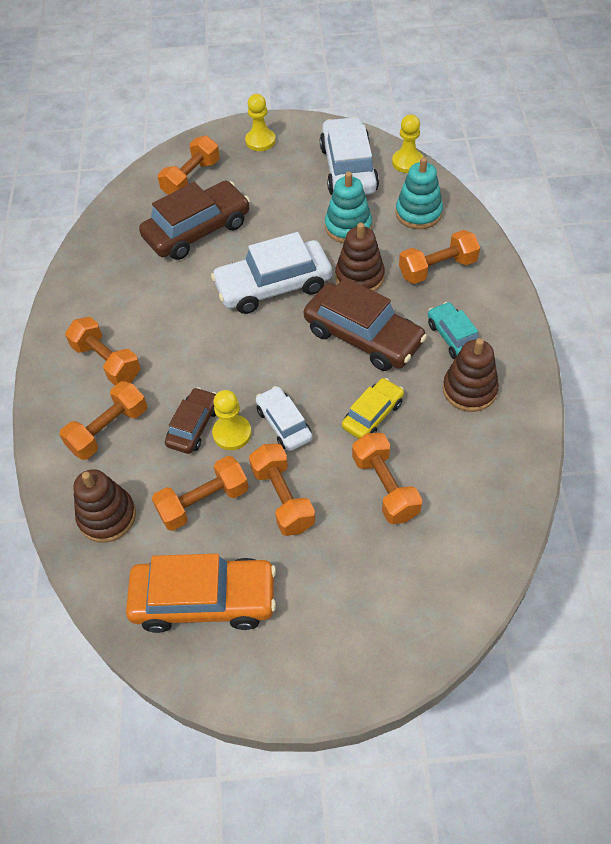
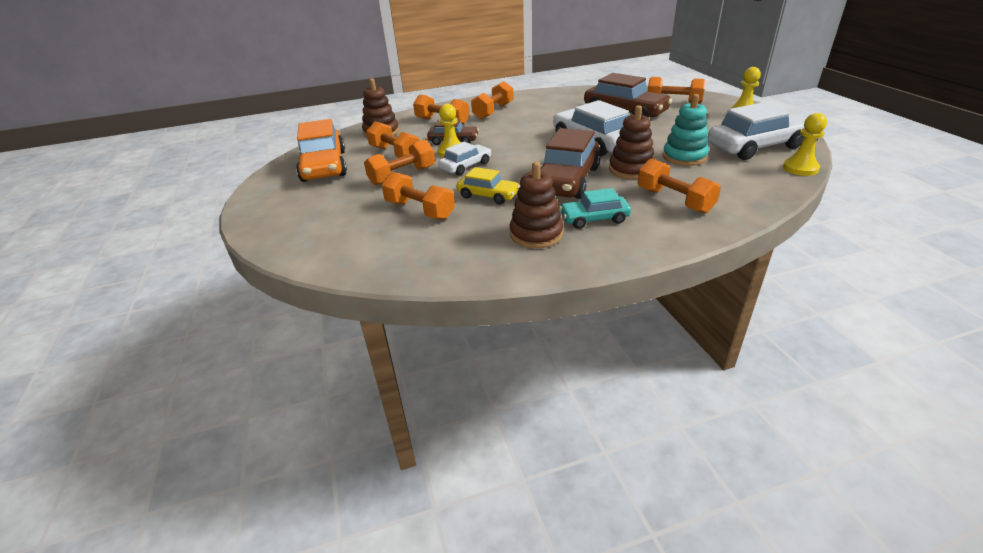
camera: 75 degrees right, 20 degrees down
orange dumbbell [352,433,422,524] -> orange dumbbell turned 75 degrees clockwise [382,172,455,220]
turquoise stacking toy [396,157,443,229] -> none
turquoise car [428,302,479,359] -> turquoise car turned 150 degrees counterclockwise [559,188,631,229]

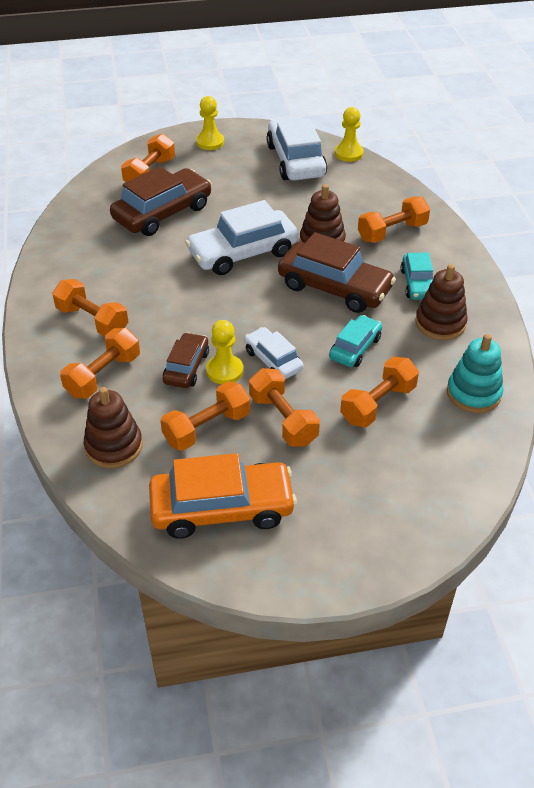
camera: 85 degrees left, 10 degrees up
yellow car [456,167,520,204] -> turquoise car [329,315,382,367]
turquoise stacking toy [662,94,709,166] -> turquoise stacking toy moved to [447,334,503,413]

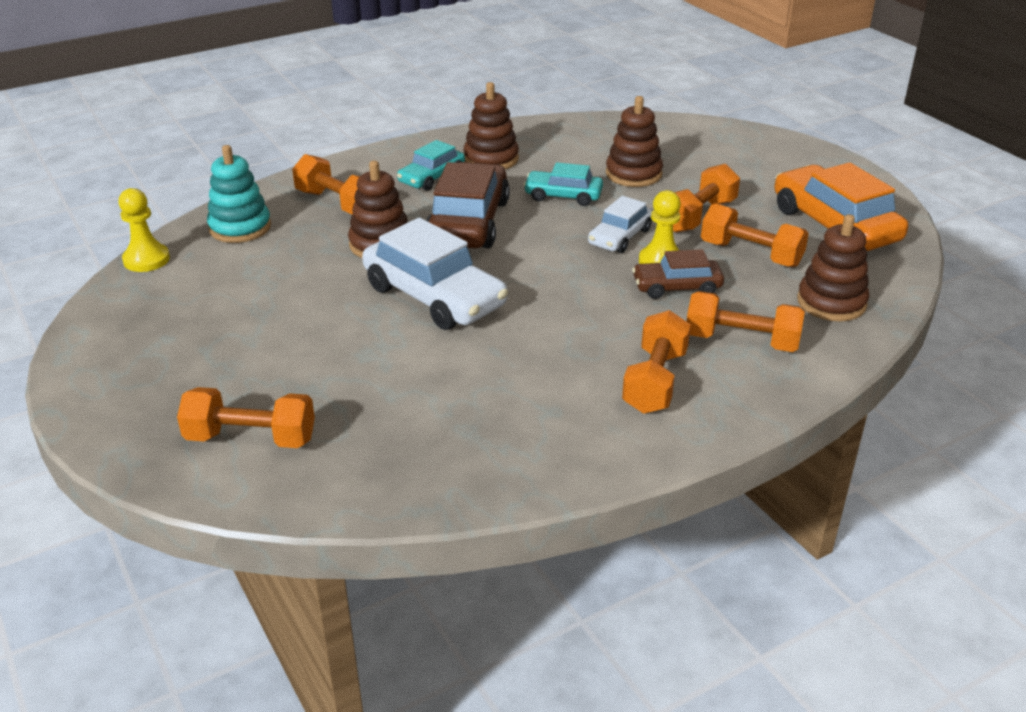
camera: 110 degrees left, 10 degrees down
brown car [110,166,212,236] -> none
yellow pawn [196,96,224,150] -> none
white car [266,117,327,181] -> none
orange dumbbell [340,357,419,427] -> brown stacking toy [606,96,663,187]
turquoise car [401,252,433,300] -> turquoise car turned 150 degrees clockwise [397,140,465,191]
turquoise stacking toy [447,334,503,413] -> turquoise stacking toy moved to [207,145,271,243]

